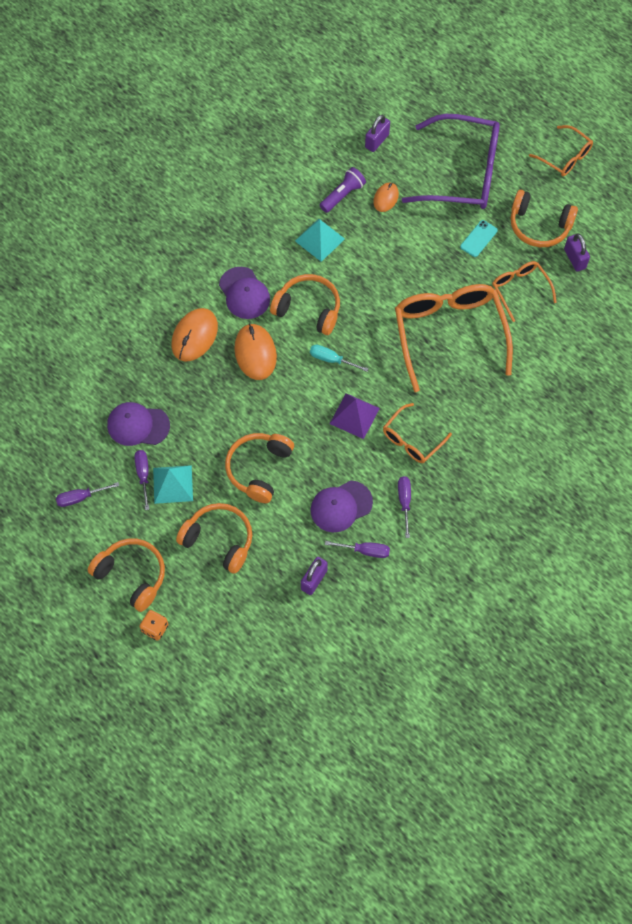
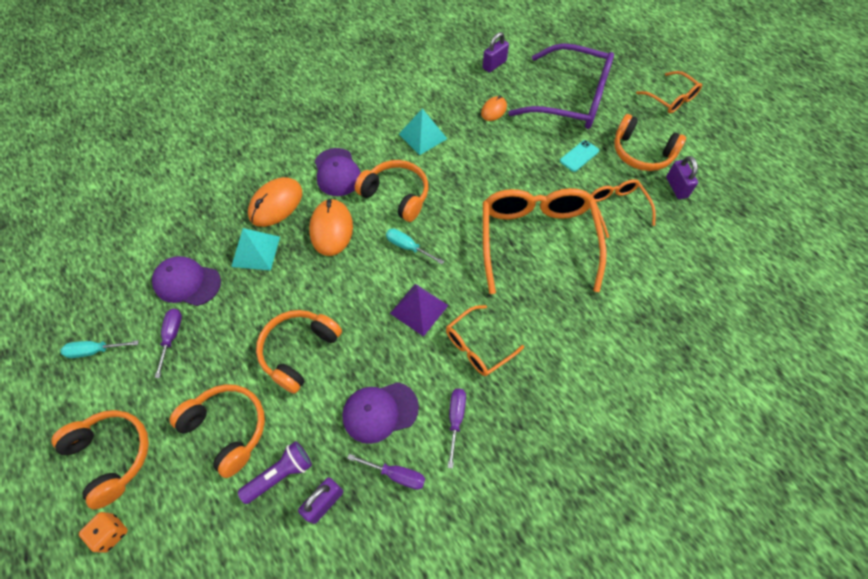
camera: 10 degrees right, 5 degrees down
purple screwdriver [56,482,119,507] -> turquoise screwdriver [61,340,139,358]
turquoise pyramid [153,465,193,504] -> turquoise pyramid moved to [231,228,280,271]
purple flashlight [320,167,366,213] -> purple flashlight moved to [238,441,312,504]

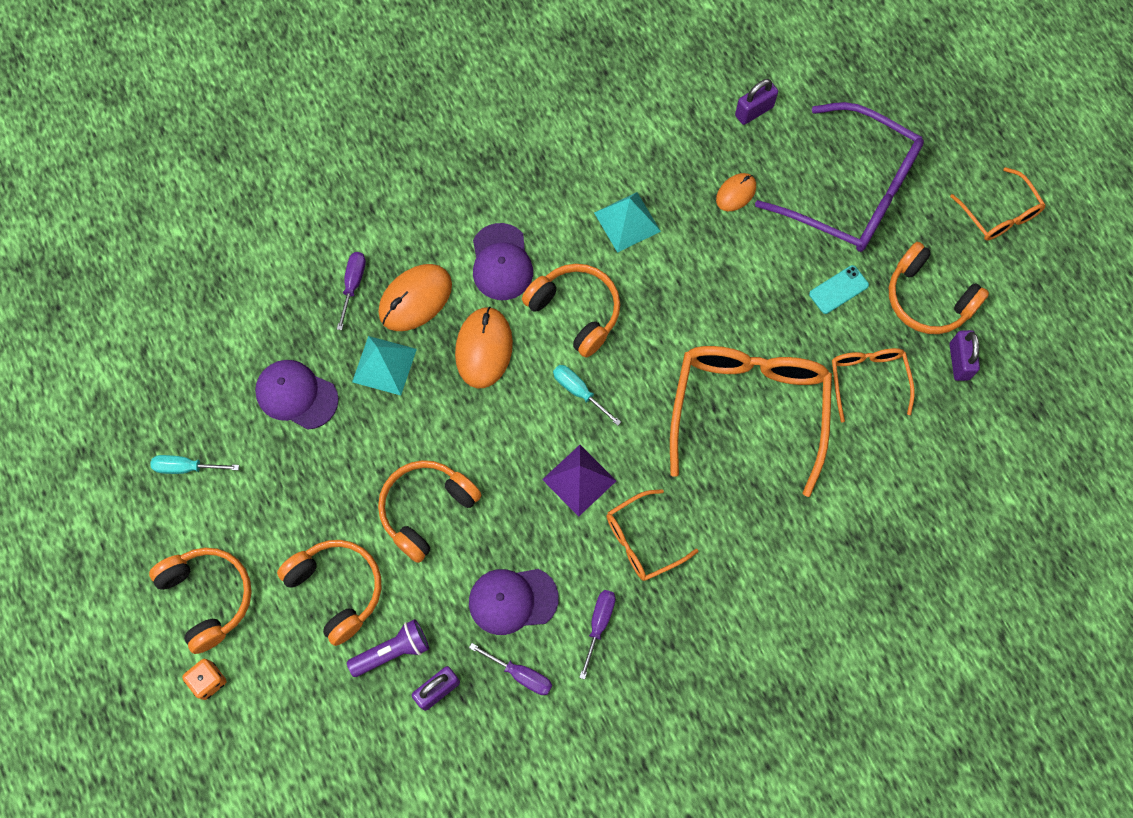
camera: 10 degrees right, 10 degrees up
purple screwdriver [155,309,182,378] -> purple screwdriver moved to [337,252,366,330]

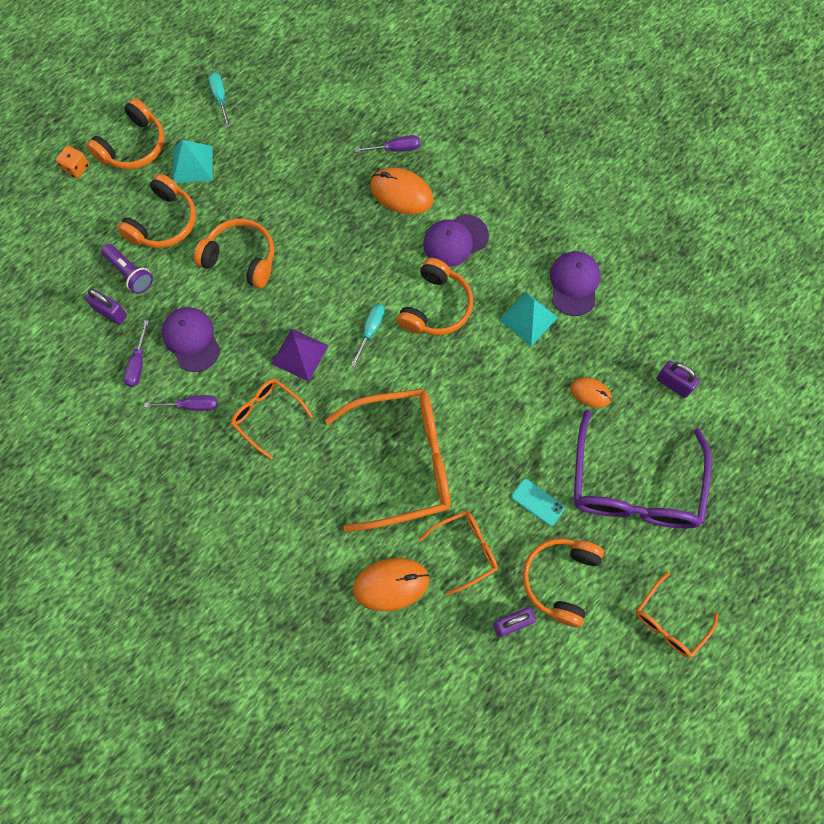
camera: 70 degrees right, 0 degrees up
purple cap [255,360,339,430] -> purple cap moved to [550,251,601,316]
turquoise pyramid [352,336,417,395] -> turquoise pyramid moved to [173,140,213,183]
orange mouse [455,307,513,389] -> orange mouse moved to [353,558,429,611]

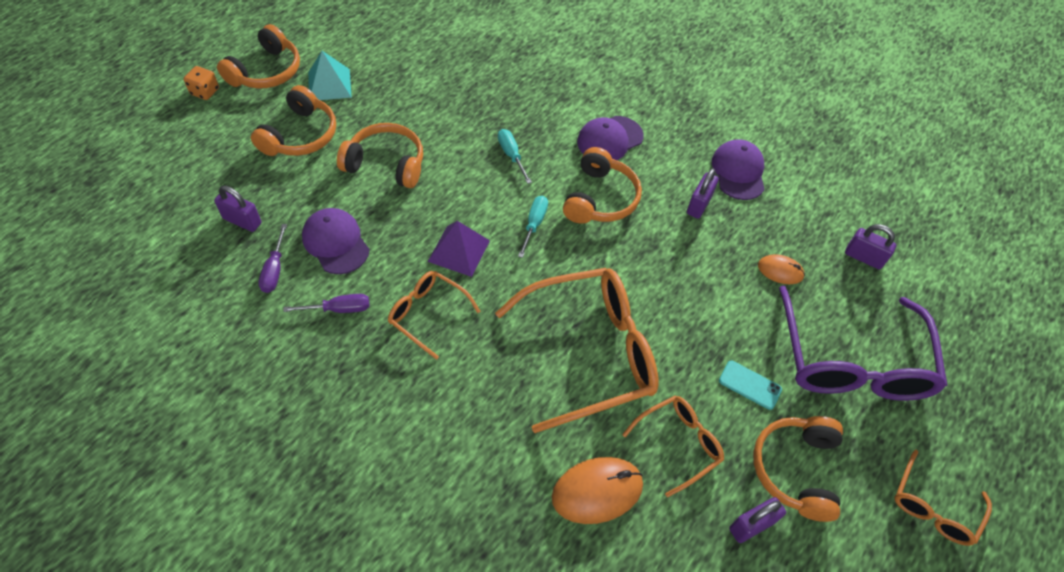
camera: 10 degrees left, 15 degrees down
purple flashlight [101,244,153,294] -> none
turquoise screwdriver [208,73,231,128] -> turquoise screwdriver moved to [498,129,532,184]
purple screwdriver [355,135,420,153] -> none
orange mouse [370,168,434,214] -> none
turquoise pyramid [499,292,558,346] -> purple padlock [687,169,719,219]

